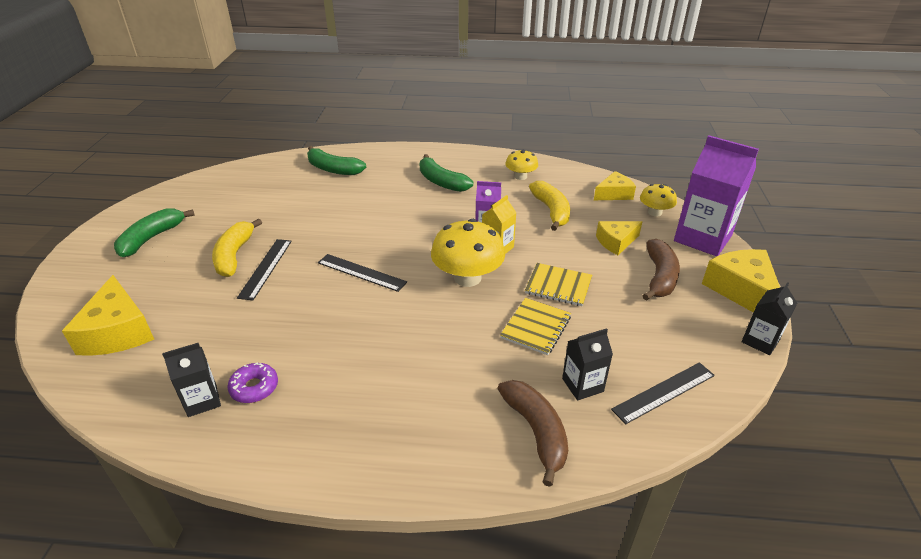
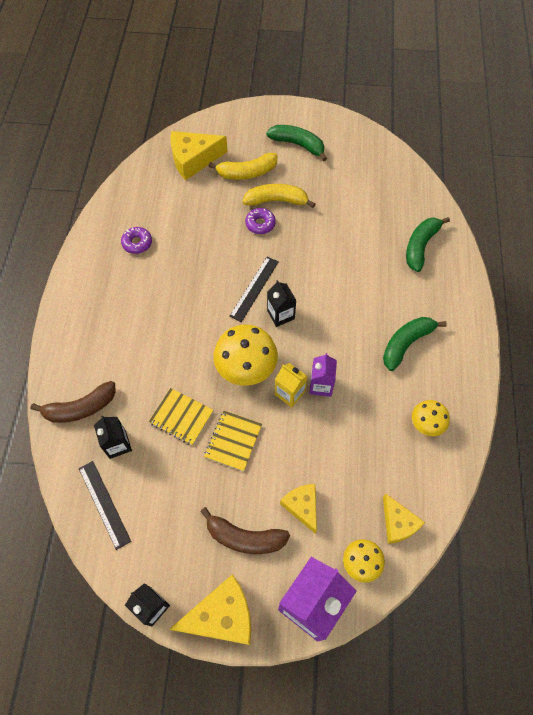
camera: 90 degrees right, 25 degrees up
black carton [162,343,221,417] -> black carton moved to [267,280,297,327]
black ruler [237,239,292,300] -> purple donut [245,208,276,234]
yellow banana [529,181,570,231] -> yellow banana moved to [209,153,277,180]

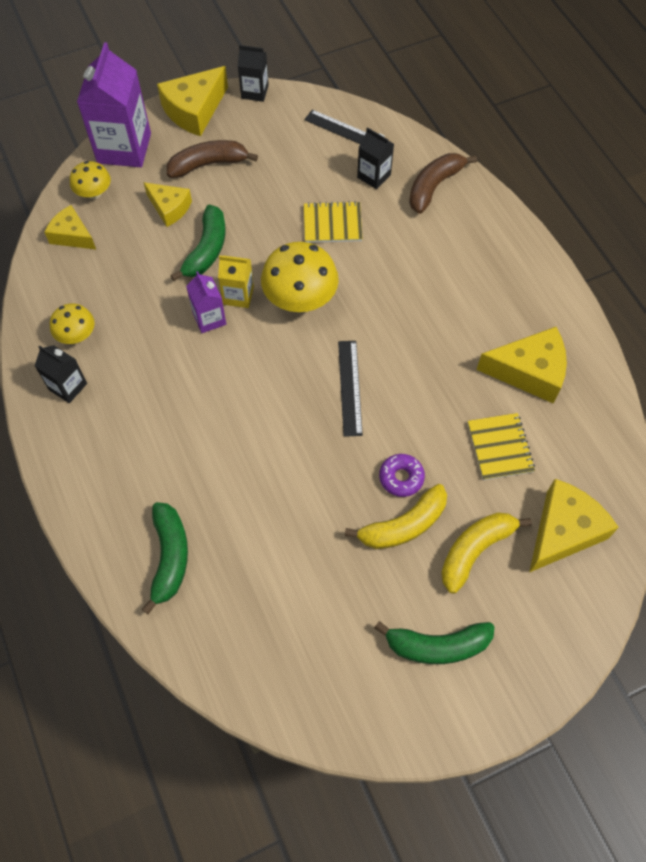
camera: 150 degrees right, 0 degrees up
purple donut [121,227,152,254] -> yellow cheese [477,327,567,403]
yellow notebook [204,411,262,472] -> yellow notebook moved to [468,413,535,480]
black carton [267,280,297,327] -> black carton moved to [35,345,87,403]
green banana [383,317,447,371] -> green banana moved to [170,205,225,281]

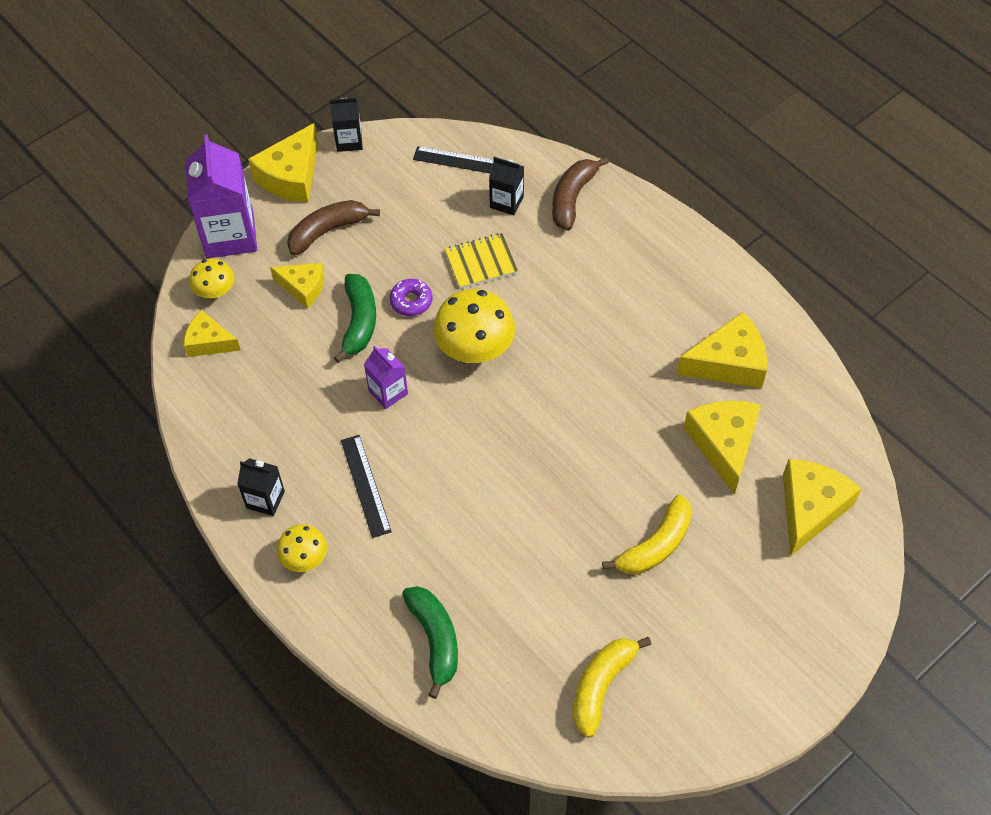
camera: 15 degrees left, 5 degrees down
yellow mushroom [50,303,95,344] -> yellow mushroom moved to [277,524,327,572]
yellow carton [218,255,254,308] -> none
black ruler [338,341,363,437] -> black ruler moved to [341,435,392,538]
green banana [374,621,495,664] -> none
purple donut [379,454,425,497] -> purple donut moved to [389,279,432,316]
yellow banana [441,512,532,594] -> yellow banana moved to [573,637,652,738]
yellow notebook [468,413,535,480] -> yellow cheese [684,401,761,495]

